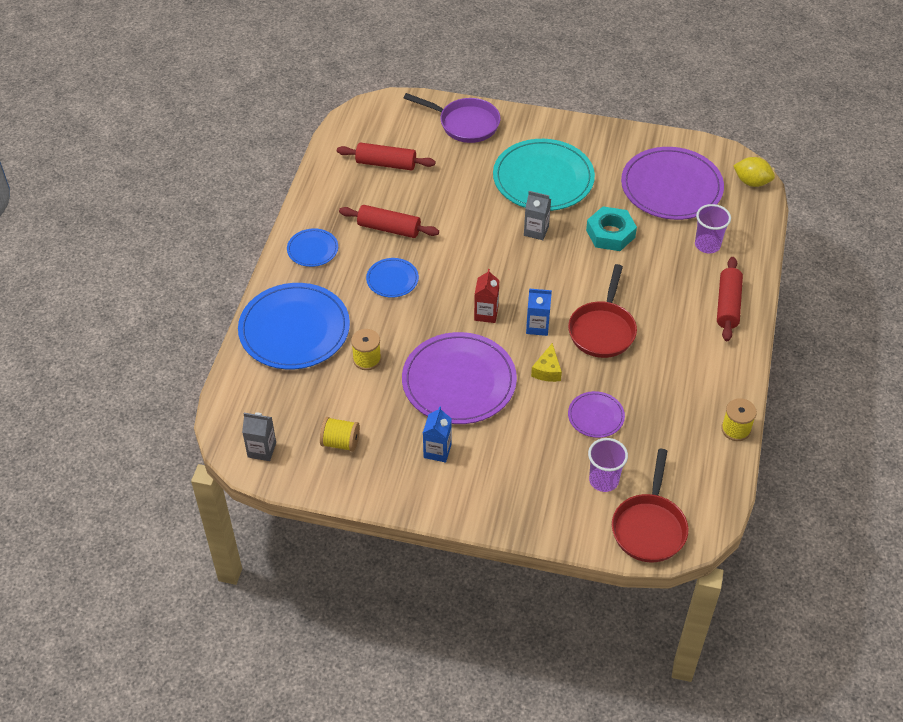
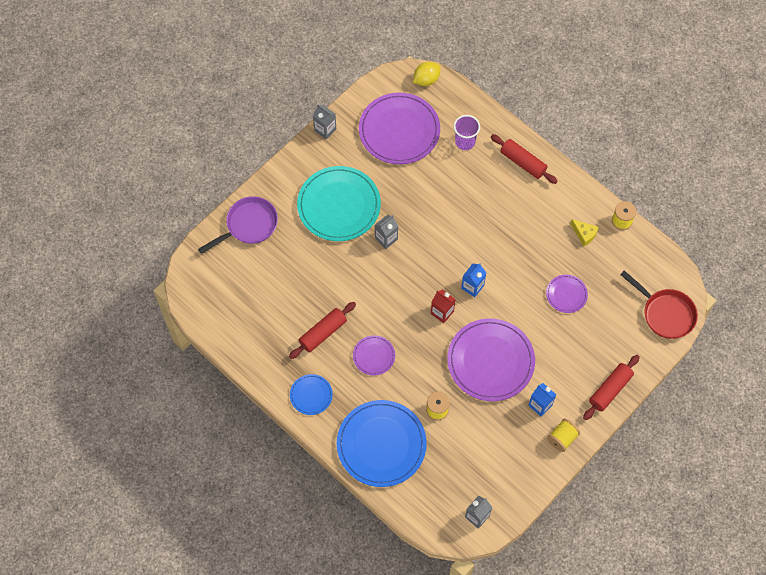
camera: 60 degrees left, 15 degrees up
yellow spool [320,417,360,452] -> yellow spool moved to [547,419,580,452]
red rolling pin [337,143,435,171] -> red rolling pin moved to [583,355,640,420]
blue plate [366,258,419,298] -> purple plate [353,335,395,375]
yellow cheese [531,343,562,382] -> yellow cheese moved to [571,219,599,247]
red pan [568,264,637,358] -> none
turquoise nut [586,207,637,251] -> none
purple cup [588,438,628,492] -> none
none -> grey carton [313,104,336,139]

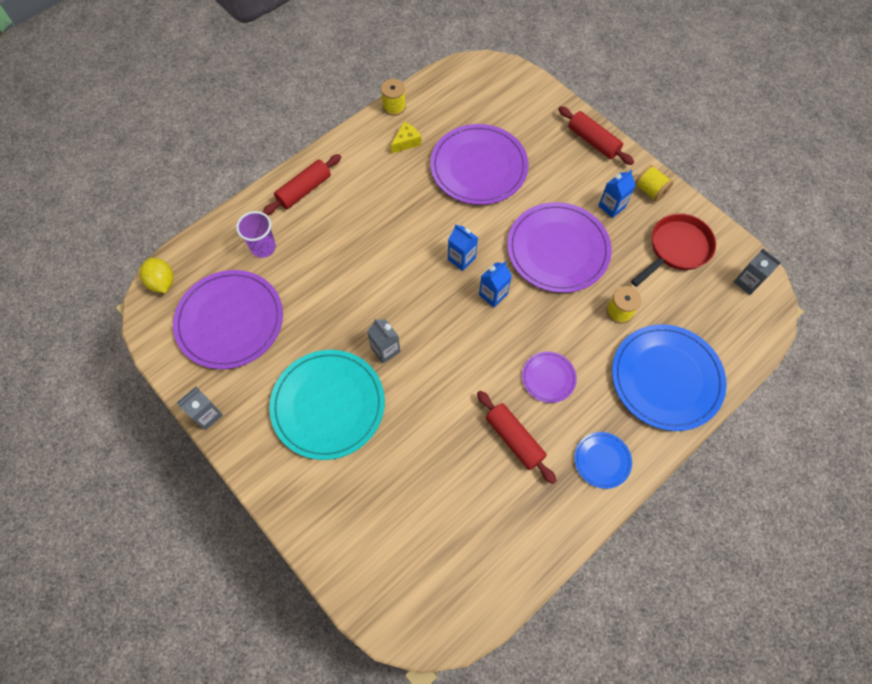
camera: 85 degrees left, 0 degrees up
purple pan [198,196,278,254] -> none
red carton [431,290,456,323] -> blue carton [479,261,512,307]
purple plate [546,275,588,313] -> purple plate [430,124,529,205], size x2.06
red pan [620,270,698,339] -> red pan moved to [631,213,716,287]

